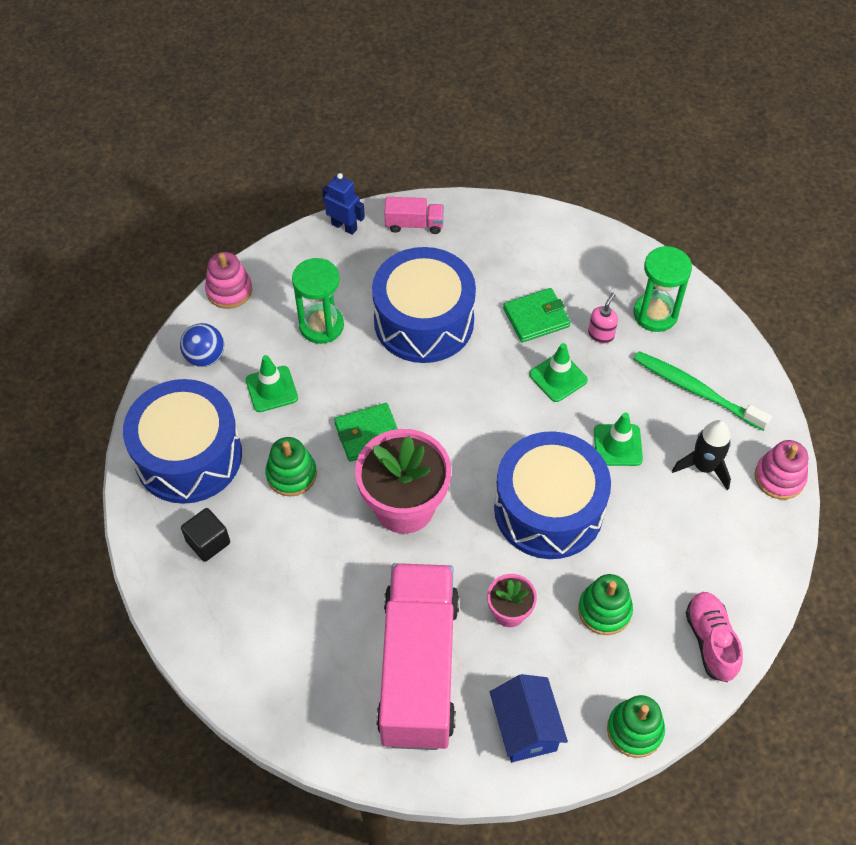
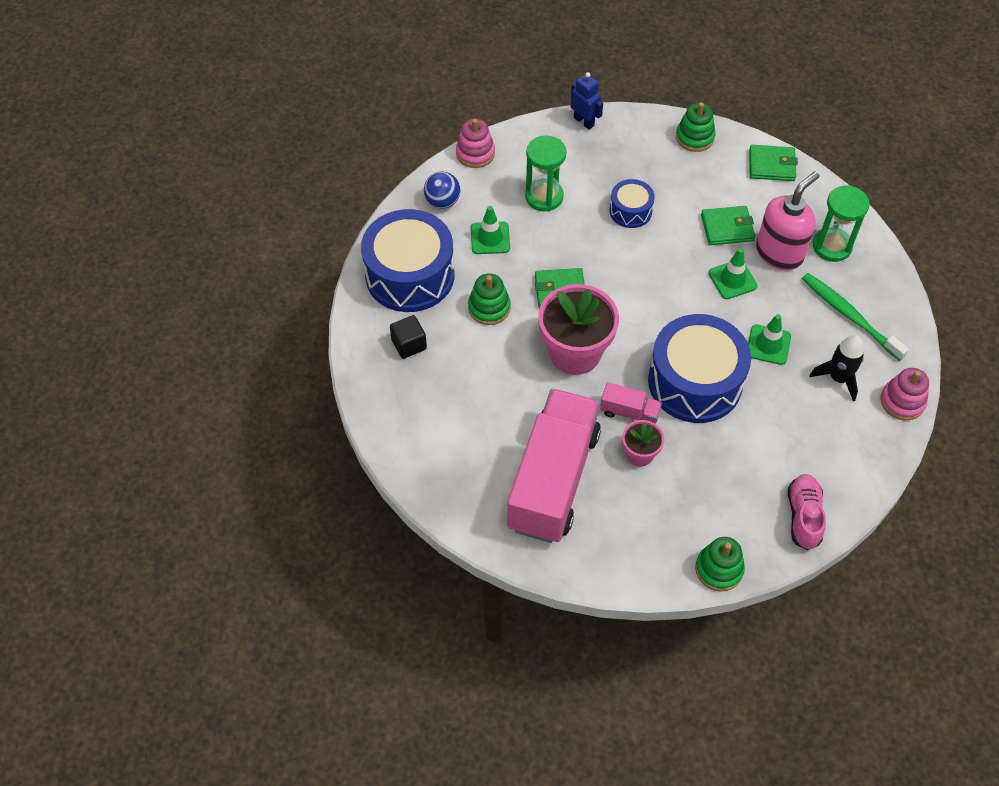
camera: 15 degrees right, 0 degrees up
blue drum [372,247,476,363] -> blue drum [609,179,655,228], size x0.50
pink truck [384,197,444,234] -> pink truck moved to [600,382,662,424]
blue house [490,674,568,762] -> none
green stacking toy [578,574,633,635] -> green stacking toy moved to [676,102,716,152]
pink soap dispenser [588,293,618,344] -> pink soap dispenser [756,171,820,270], size x2.16
none -> green wallet [749,145,798,181]

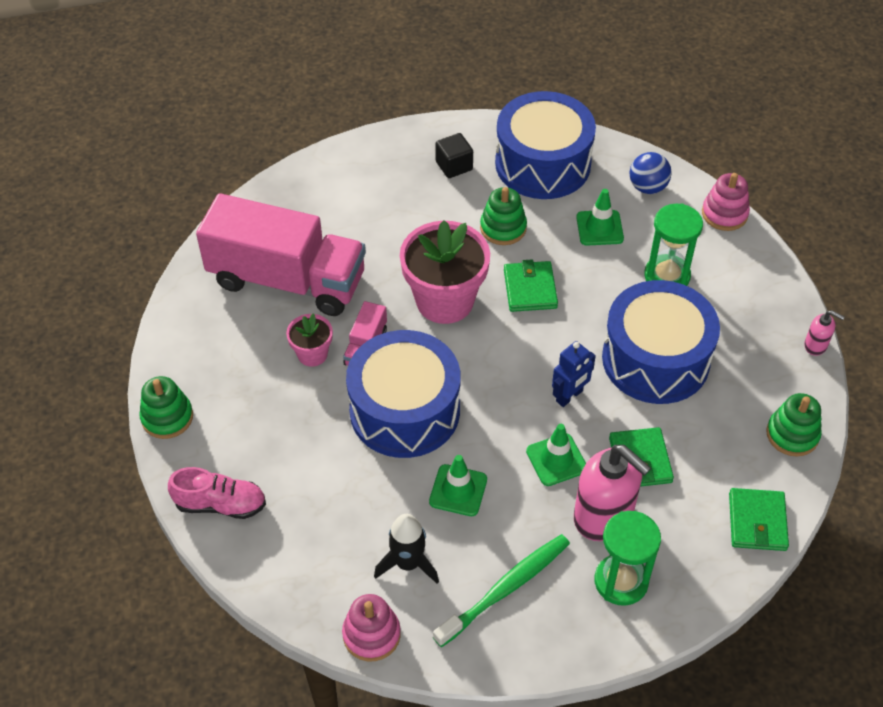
camera: 90 degrees right, 5 degrees down
blue robot [571,72,603,129] -> blue robot moved to [552,341,596,407]
blue drum [609,179,655,228] -> blue drum [602,280,720,404], size x2.01
none -> pink soap dispenser [804,310,845,356]

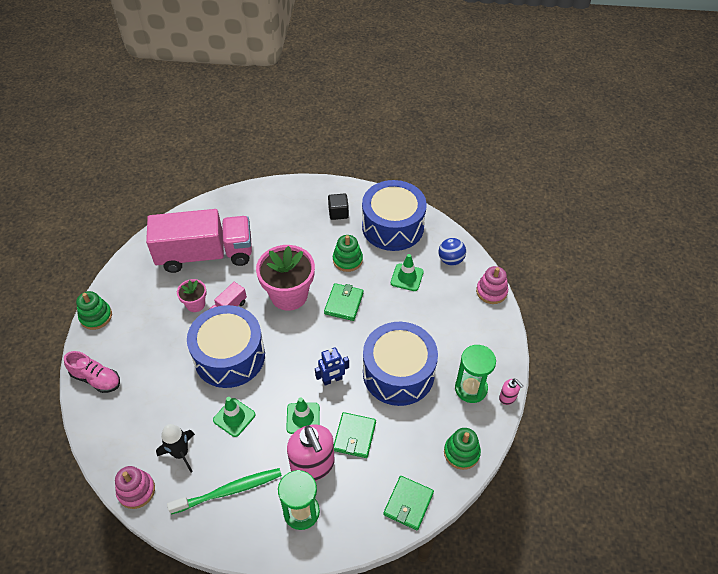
camera: 20 degrees right, 0 degrees up
pink truck [196,193,366,316] -> pink truck turned 45 degrees counterclockwise [146,209,252,273]
green hourglass [644,204,703,286] -> green hourglass moved to [455,345,496,403]

